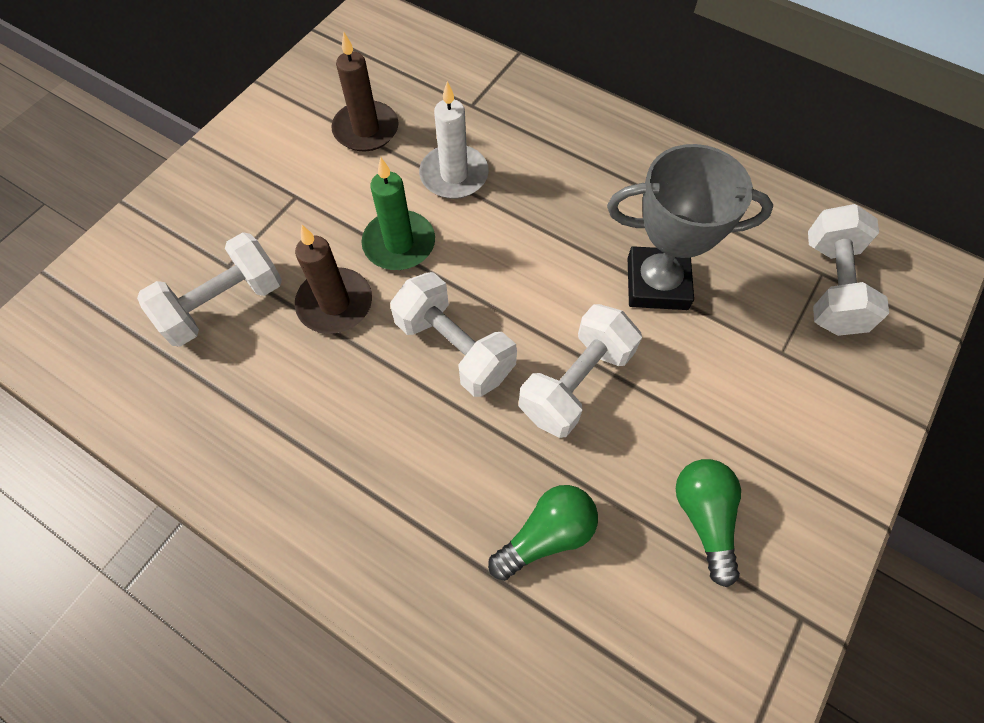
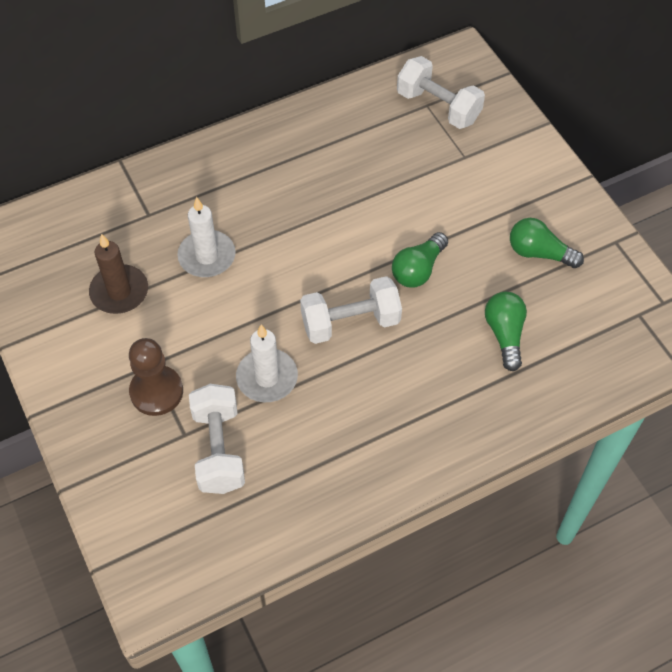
camera: 60 degrees left, 5 degrees down
brown candle [295,225,372,334] -> white candle [236,325,298,402]
green candle [361,157,435,270] -> none
white dumbbell [519,304,642,438] -> green light bulb [392,232,448,288]
grey trophy [607,144,773,310] -> none
none -> brown pawn [129,338,183,416]

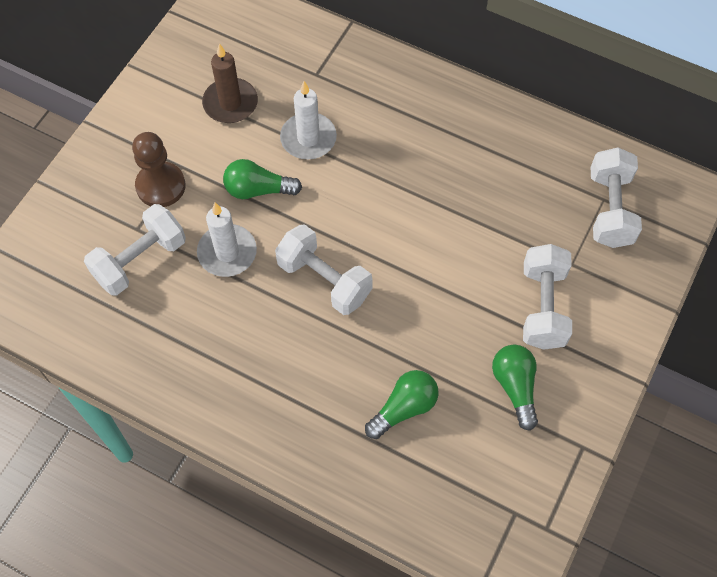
camera: 55 degrees right, 5 degrees up
green light bulb [392,232,448,288] -> green light bulb moved to [223,159,302,199]
none -> white dumbbell [523,244,572,350]

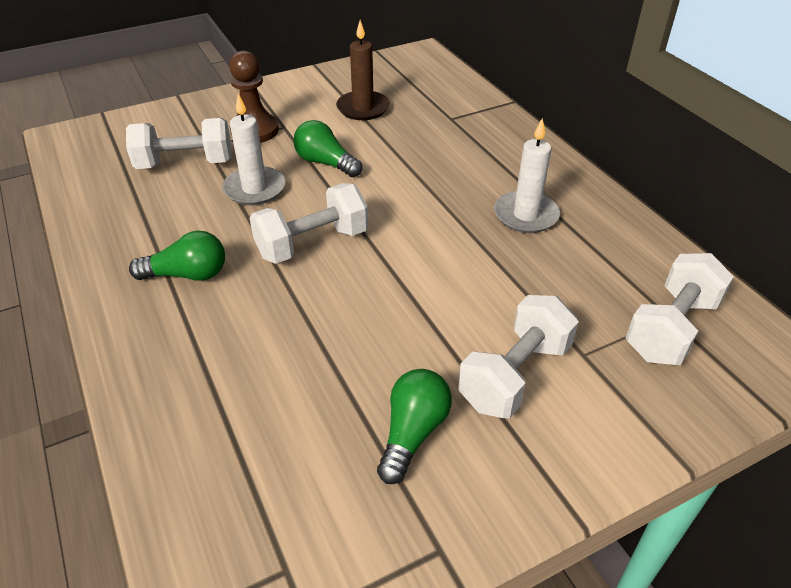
camera: 35 degrees right, 20 degrees down
white dumbbell [275,224,373,315] -> white dumbbell turned 75 degrees clockwise [250,183,369,264]
white candle [280,81,337,159] -> white candle moved to [494,118,560,233]
green light bulb [365,370,438,439] -> green light bulb moved to [129,231,225,281]

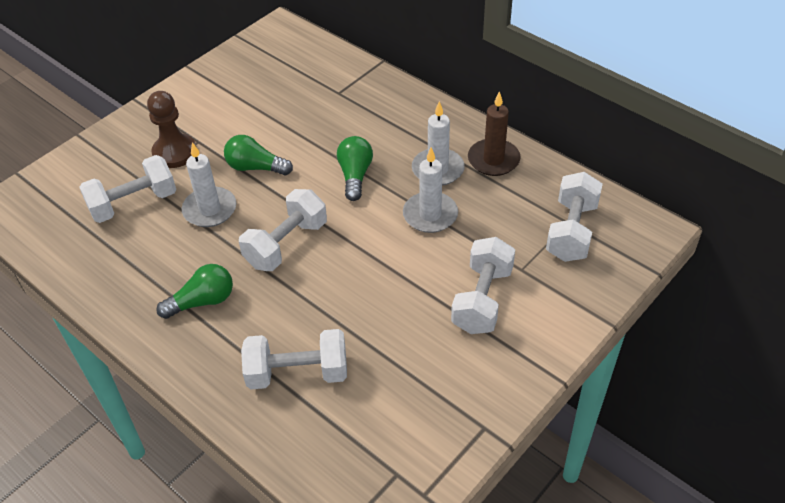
camera: 20 degrees left, 5 degrees up
brown candle [336,20,390,120] -> brown candle moved to [468,91,521,176]
green light bulb [377,369,452,484] -> green light bulb moved to [337,136,373,201]
none -> white dumbbell [241,329,347,389]
none -> white candle [403,147,458,233]

